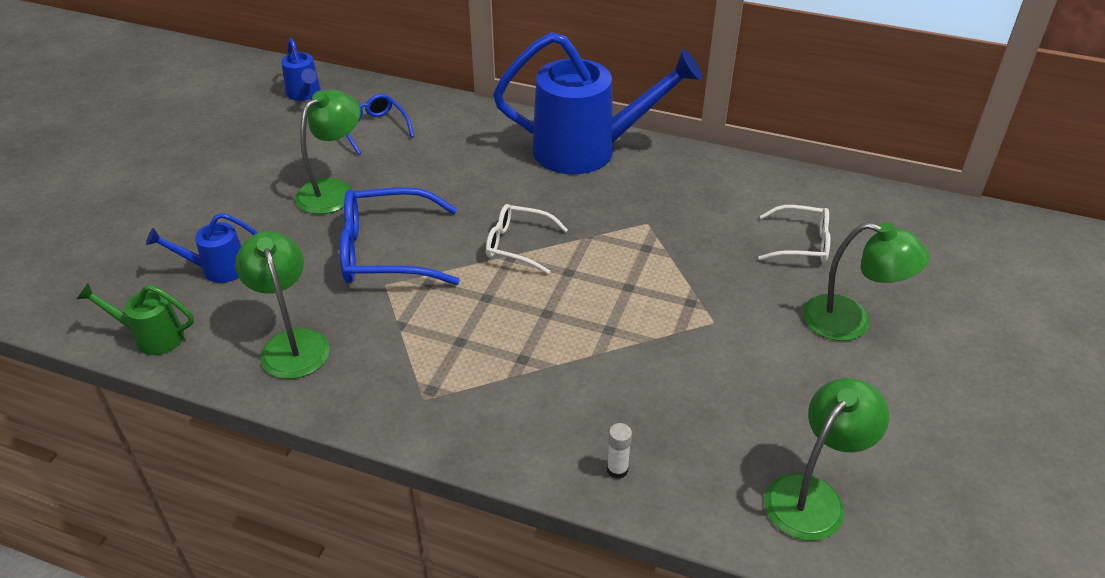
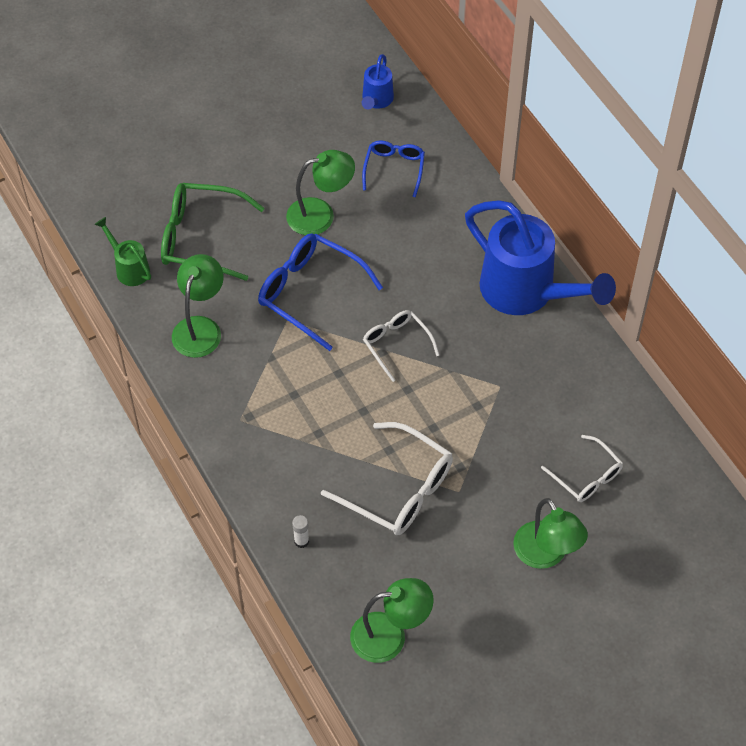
camera: 40 degrees right, 15 degrees up
blue watering can [146,213,257,283] -> green glasses [161,183,265,281]
none -> white glasses [321,422,453,535]

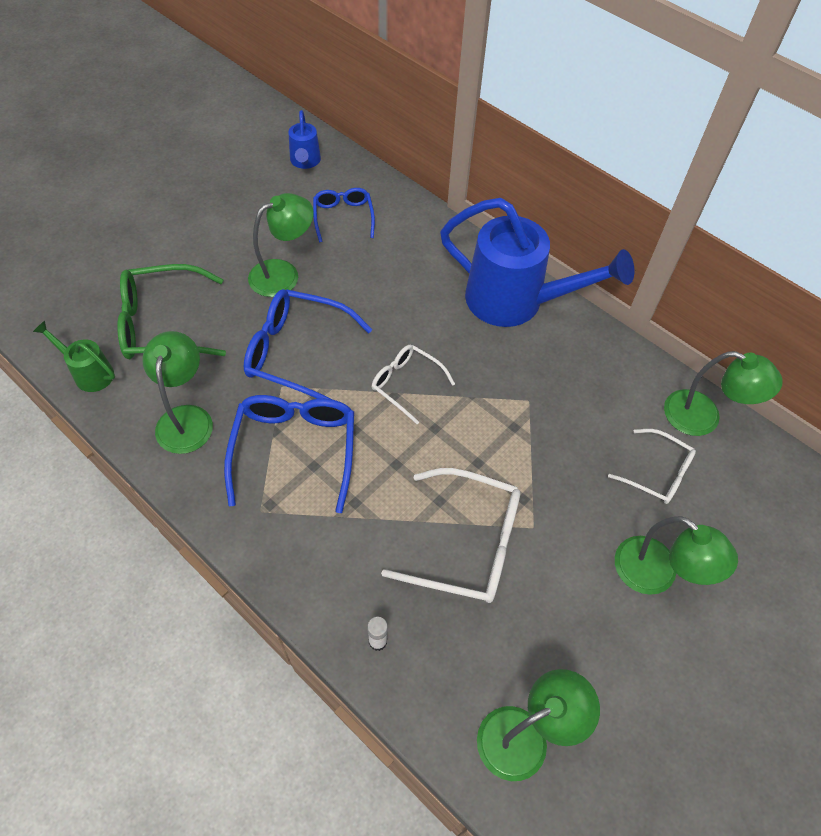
camera: 20 degrees left, 0 degrees up
none -> blue glasses [224,395,354,513]
none -> green lamp [664,351,783,436]

